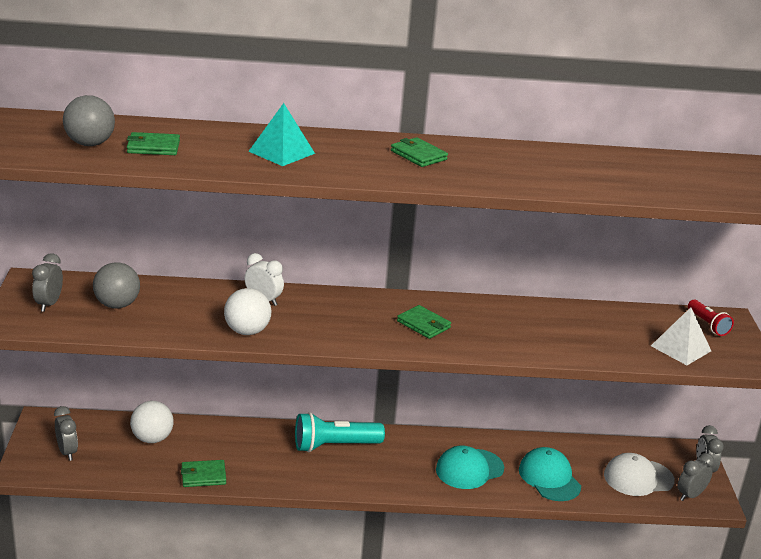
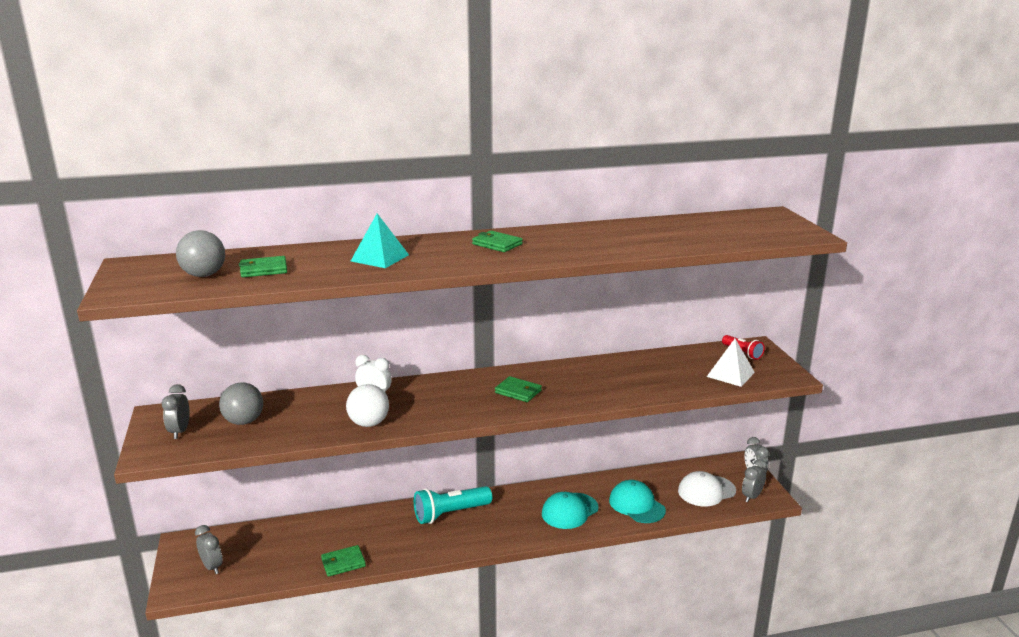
camera: 10 degrees left, 5 degrees down
white ball [130,401,174,443] -> none

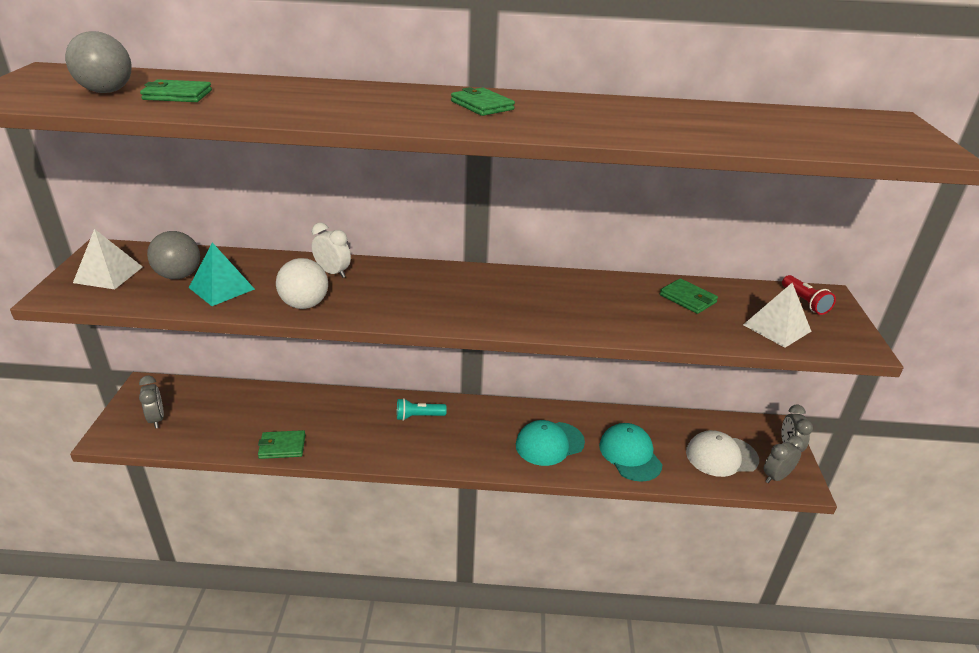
camera: 15 degrees right, 10 degrees up
grey clock [162,384,190,439] -> white pyramid [73,229,143,289]
turquoise pyramid [351,213,409,268] -> turquoise pyramid moved to [189,242,255,306]
turquoise flashlight [414,486,492,524] -> turquoise flashlight [397,398,447,421], size x0.58
green wallet [495,376,542,402] -> green wallet moved to [660,278,718,314]

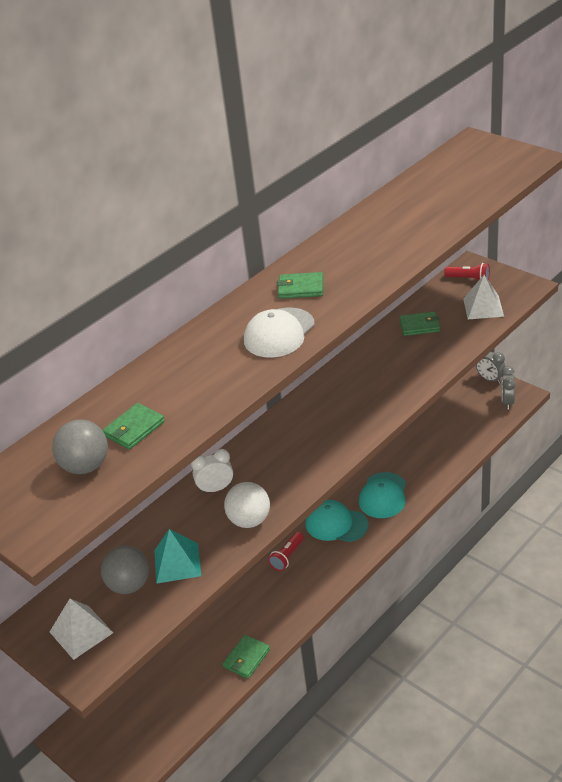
camera: 45 degrees left, 5 degrees up
grey clock [139,376,164,429] -> none
turquoise flashlight [397,398,447,421] -> red flashlight [268,532,304,571]
turquoise cap [599,423,663,482] -> turquoise cap moved to [305,500,368,542]
white cap [686,430,759,477] -> white cap moved to [244,308,315,358]

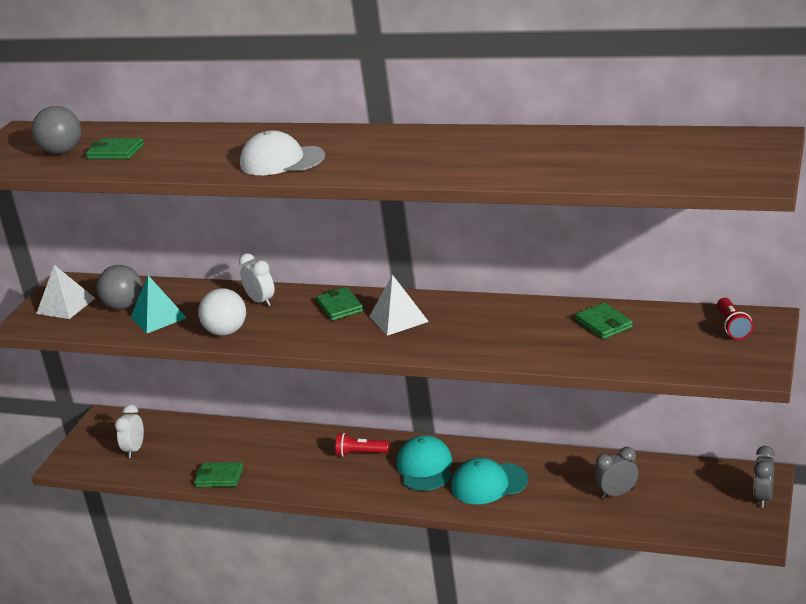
camera: 65 degrees right, 10 degrees down
green wallet [277,272,323,299] -> green wallet moved to [317,287,363,321]
white pyramid [463,275,504,319] -> white pyramid moved to [369,275,429,336]
grey clock [501,366,516,410] -> grey clock moved to [595,447,638,499]
none -> white clock [115,404,144,458]

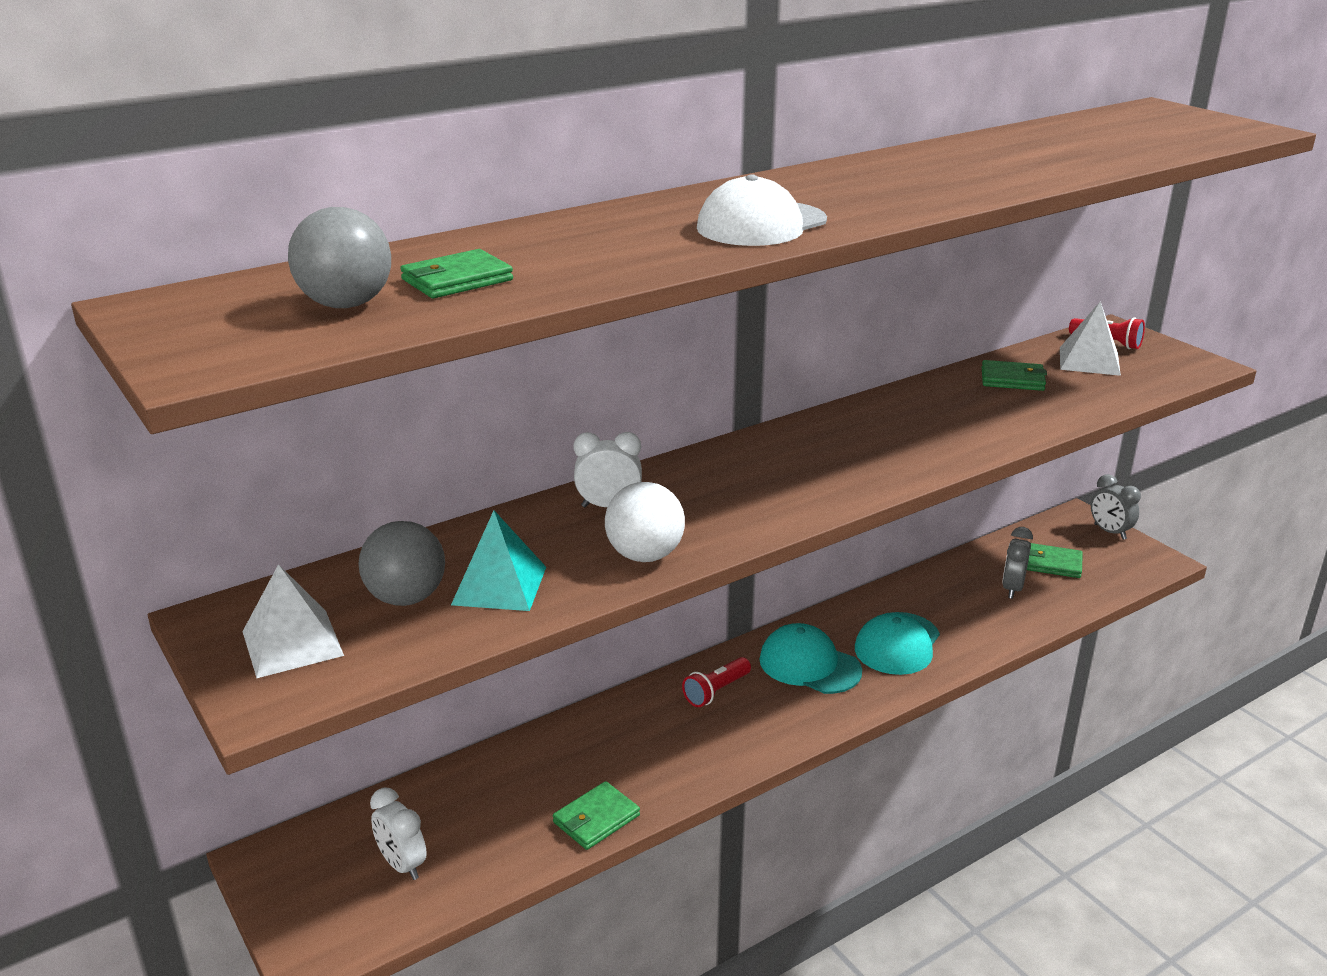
camera: 55 degrees left, 0 degrees up
green wallet [317,287,363,321] -> green wallet moved to [1027,543,1083,578]
white pyramid [369,275,429,336] -> white pyramid moved to [1060,301,1121,376]

